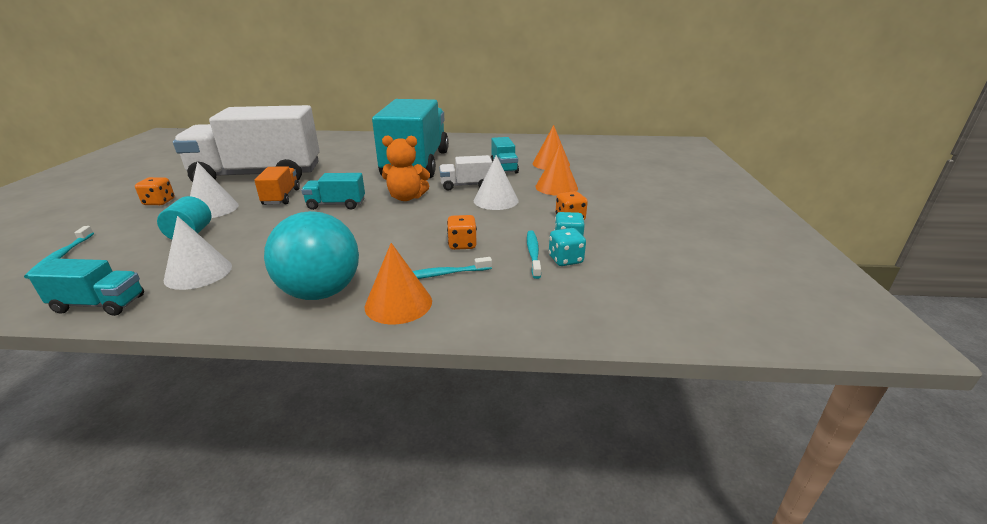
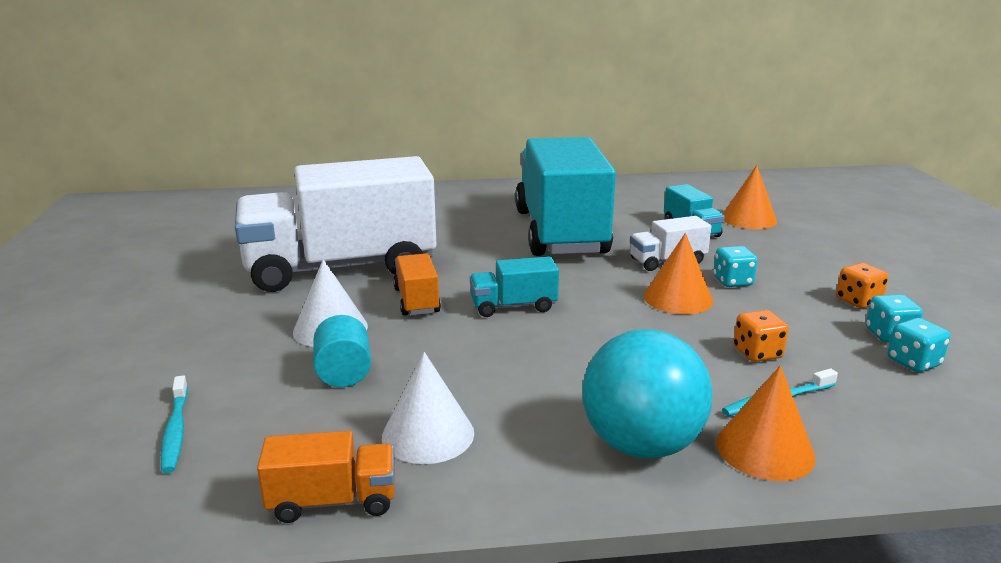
camera: 10 degrees left, 5 degrees down
turquoise truck [28,258,144,316] -> orange truck [257,431,395,523]
orange dice [135,177,175,205] -> none
orange teddy bear [382,135,430,201] -> none
white cone [474,155,519,210] -> turquoise dice [713,246,758,287]
turquoise toothbrush [527,231,541,279] -> none
orange cone [535,144,578,196] -> orange cone moved to [644,233,713,314]

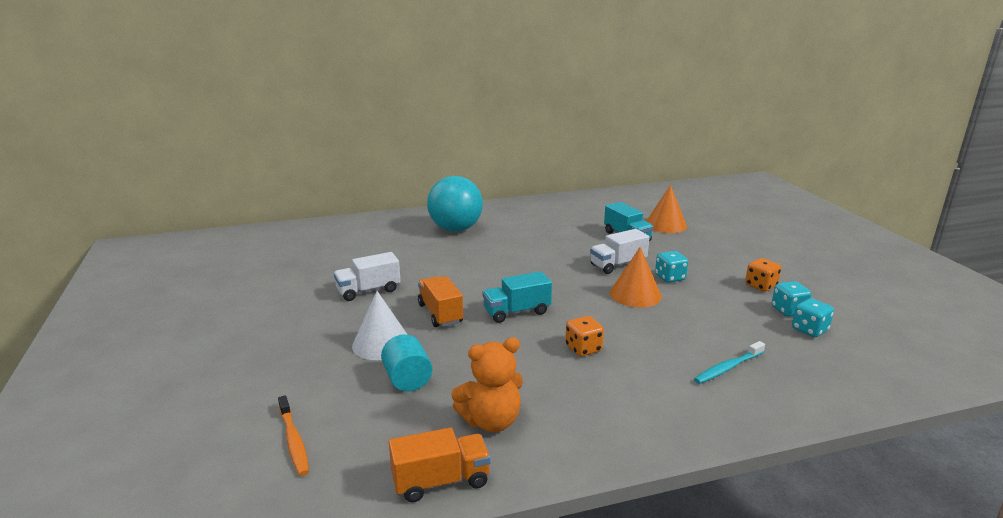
camera: 10 degrees left, 0 degrees up
turquoise toothbrush [161,375,188,473] -> orange toothbrush [278,395,309,476]
white truck [235,156,436,292] -> white truck [334,252,401,301], size x0.41
white cone [382,352,474,464] -> orange teddy bear [451,337,523,432]
turquoise truck [515,137,616,256] -> none
turquoise ball [582,329,713,459] -> turquoise ball moved to [427,176,483,231]
orange cone [716,365,816,481] -> none
orange dice [733,310,789,362] -> orange dice moved to [565,316,604,357]

